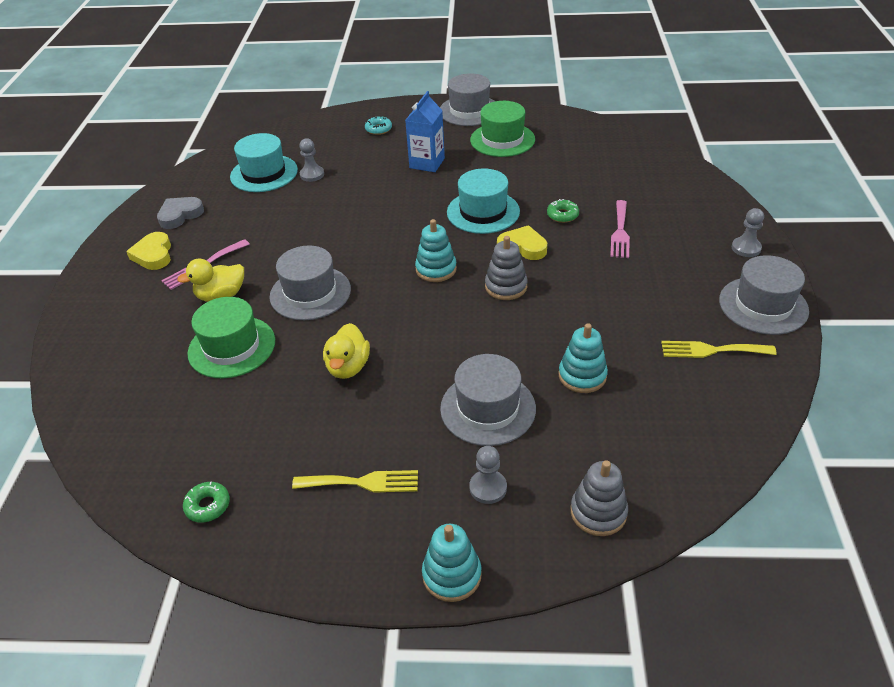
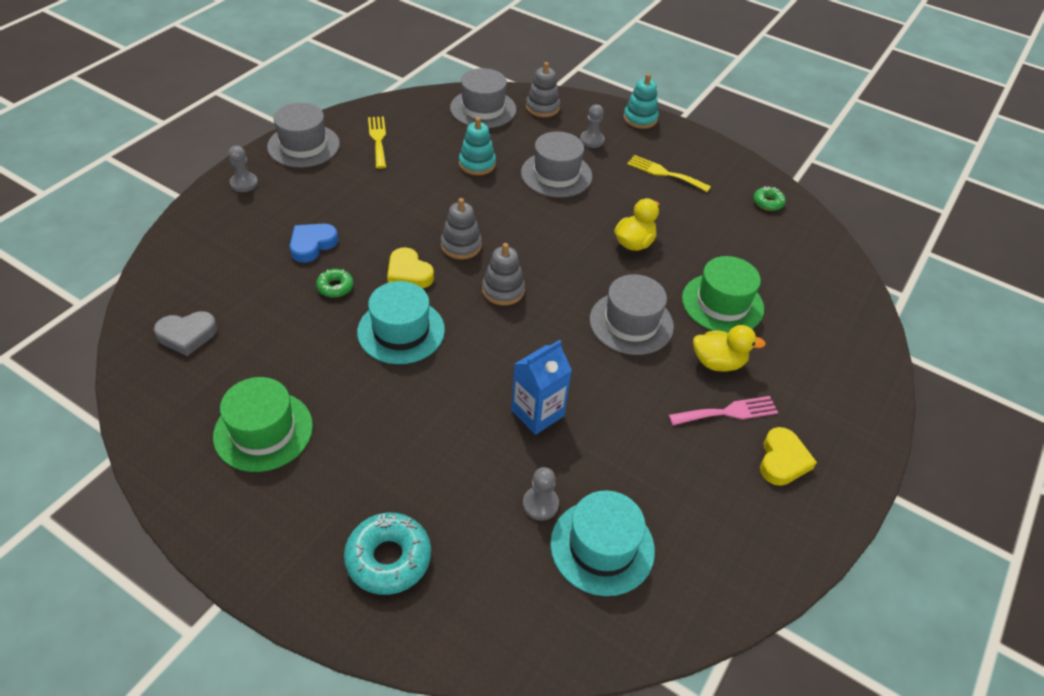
camera: 155 degrees left, 5 degrees up
grey heart [157,197,204,229] -> grey heart moved to [154,311,218,356]
turquoise donut [365,116,392,135] -> turquoise donut [344,513,431,595], size x1.83
blue carton [405,91,445,172] -> blue carton moved to [511,340,572,435]
turquoise stacking toy [415,219,457,282] -> grey stacking toy [482,243,525,306]
grey hat [440,74,495,126] -> grey hat moved to [450,68,516,128]
pink fork [610,200,630,258] -> blue heart [289,224,338,263]
yellow fork [661,341,777,358] -> yellow fork turned 135 degrees counterclockwise [368,116,386,169]

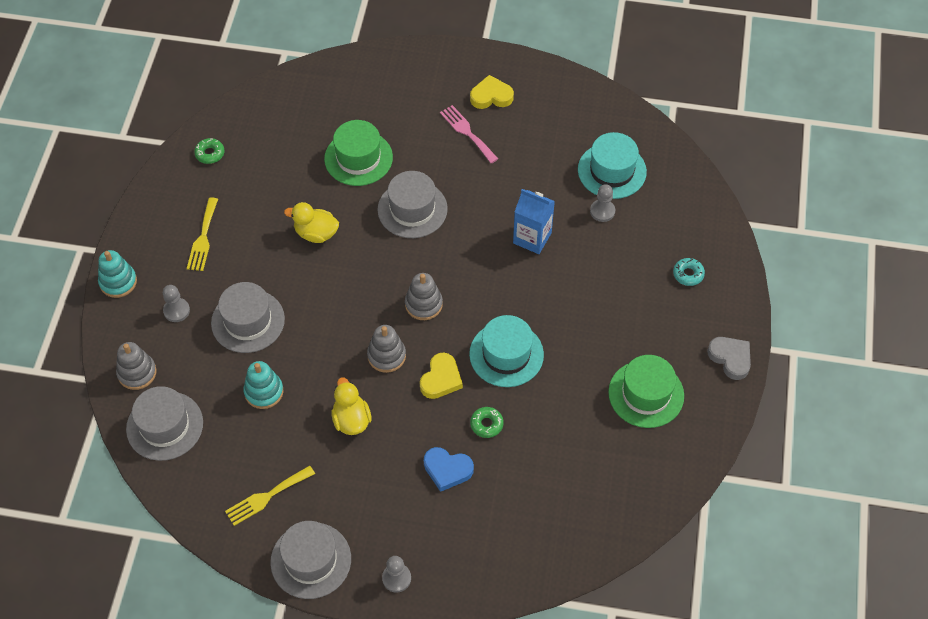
camera: 110 degrees left, 10 degrees up
grey heart [154,311,218,356] -> grey heart moved to [707,337,751,380]
turquoise donut [344,513,431,595] -> turquoise donut [673,258,705,286], size x0.55
yellow duck [693,325,766,372] -> yellow duck moved to [331,377,372,435]

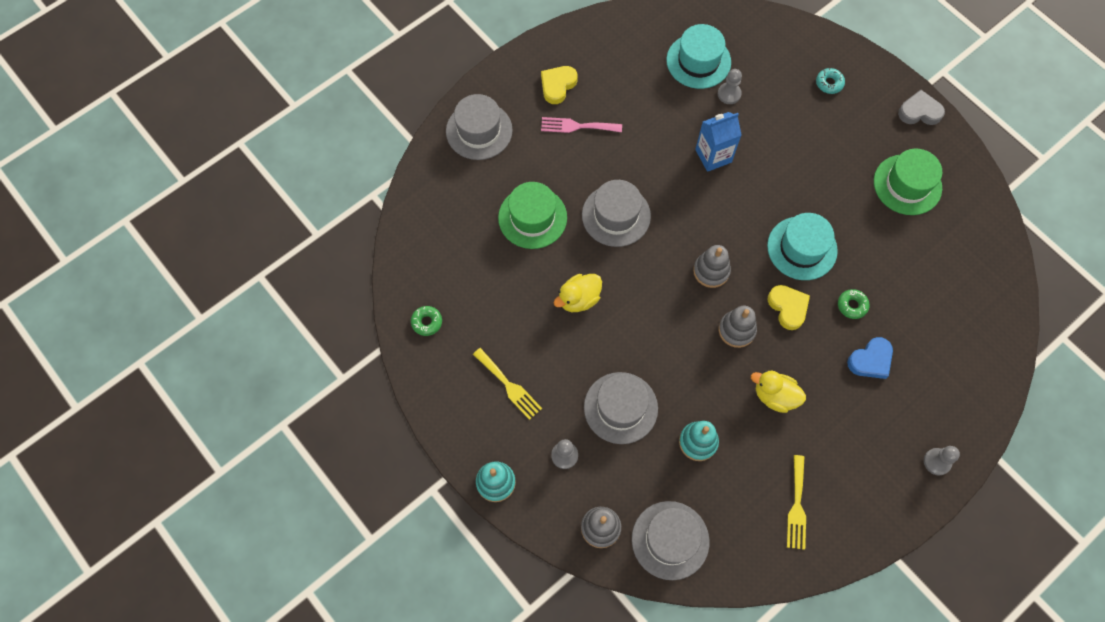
camera: 50 degrees left, 10 degrees up
grey hat [270,521,351,599] -> grey hat moved to [446,94,513,160]

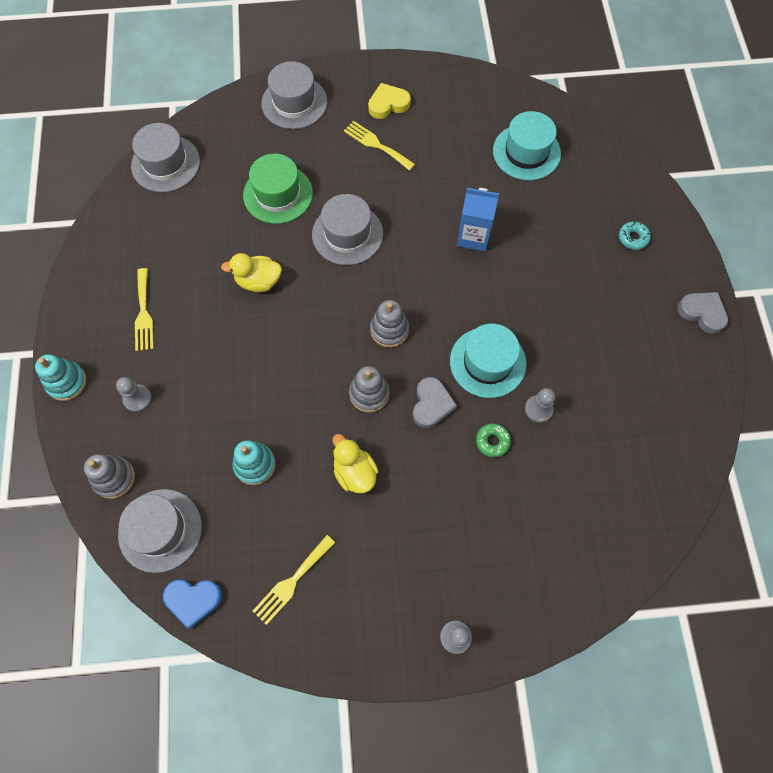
camera: 35 degrees right, 0 degrees up
green donut [411,306,442,336] -> none
pink fork [541,117,622,133] -> yellow fork [344,121,415,171]
grey hat [584,372,658,444] -> grey hat moved to [131,123,200,192]
grey pawn [718,69,742,104] -> grey pawn moved to [525,388,555,423]
yellow heart [768,285,810,330] -> grey heart [413,377,457,428]
blue heart [847,337,893,379] -> blue heart moved to [163,580,222,629]
green hat [874,149,942,215] -> none

